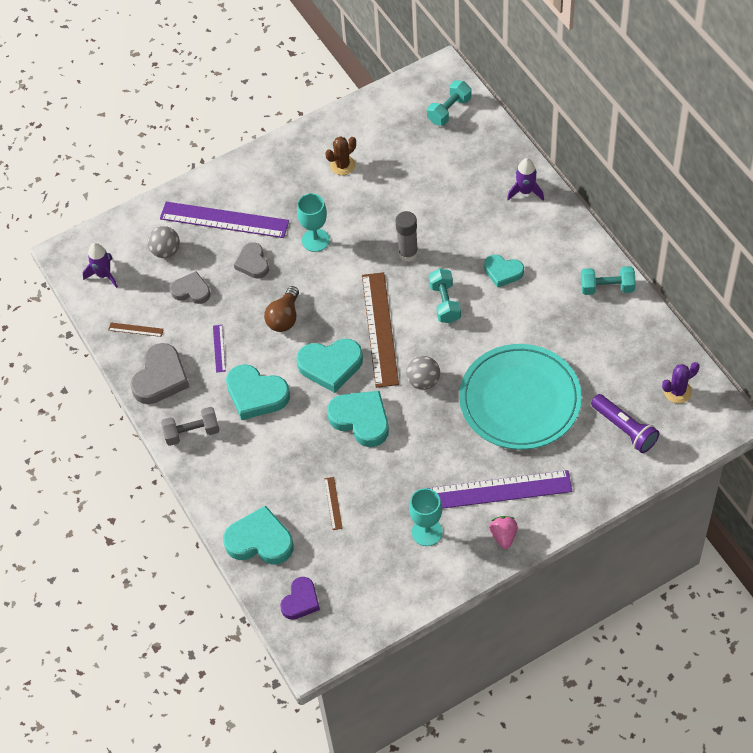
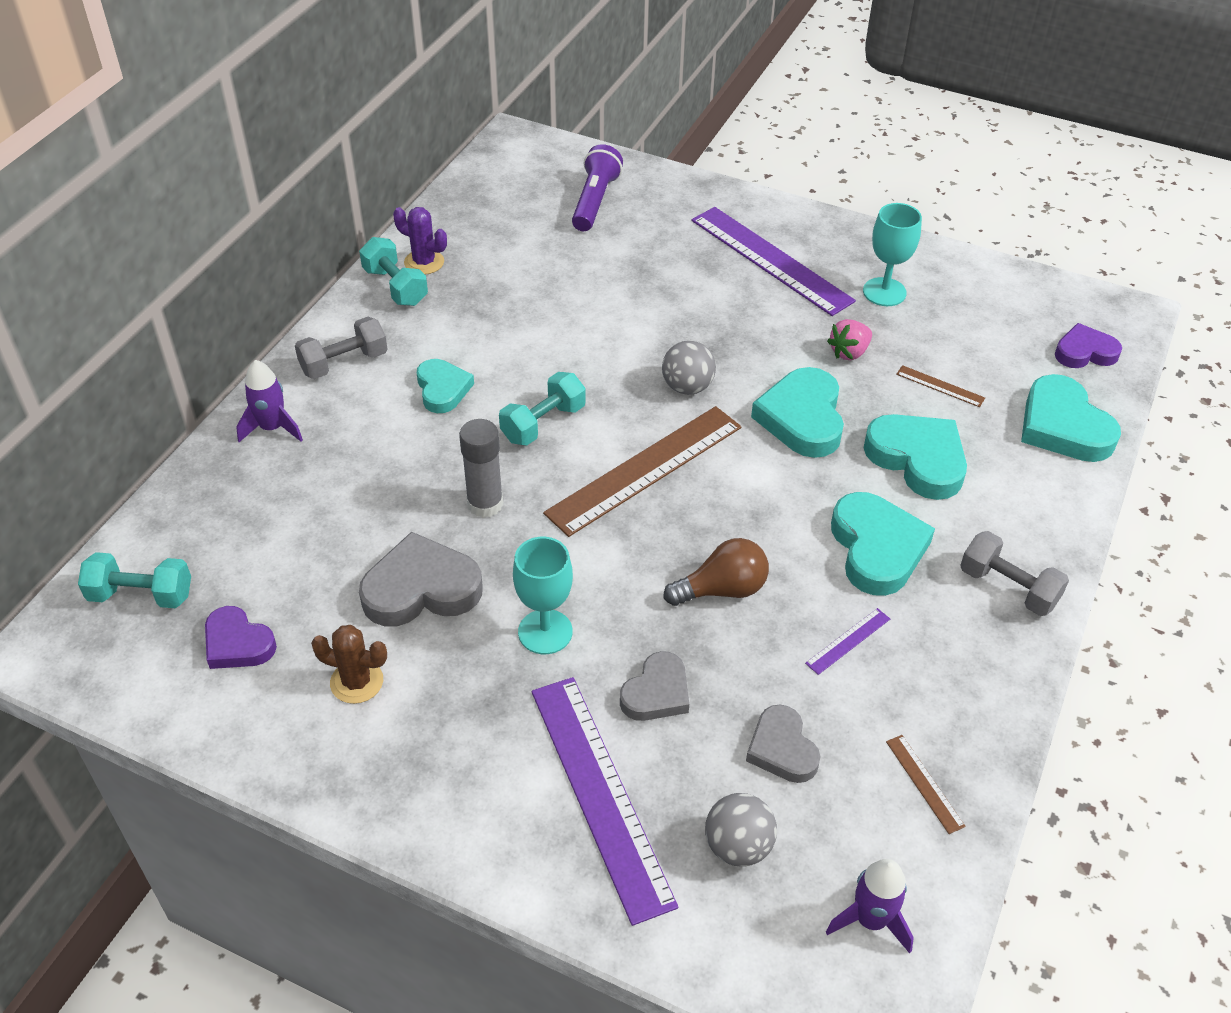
camera: 130 degrees left, 10 degrees down
grey heart [130,343,189,404] -> grey heart moved to [359,532,483,626]
turquoise heart [296,339,363,393] -> turquoise heart moved to [863,414,967,500]
brown ruler [324,477,343,530] -> brown ruler turned 75 degrees clockwise [896,365,985,407]
turquoise plate [459,344,582,450] -> none
pink strawberry [489,516,518,549] -> pink strawberry moved to [827,319,872,360]
purple cactus [662,362,700,403] -> purple cactus moved to [393,207,447,274]
none -> purple heart [205,606,277,669]
none -> grey dumbbell [295,317,388,379]

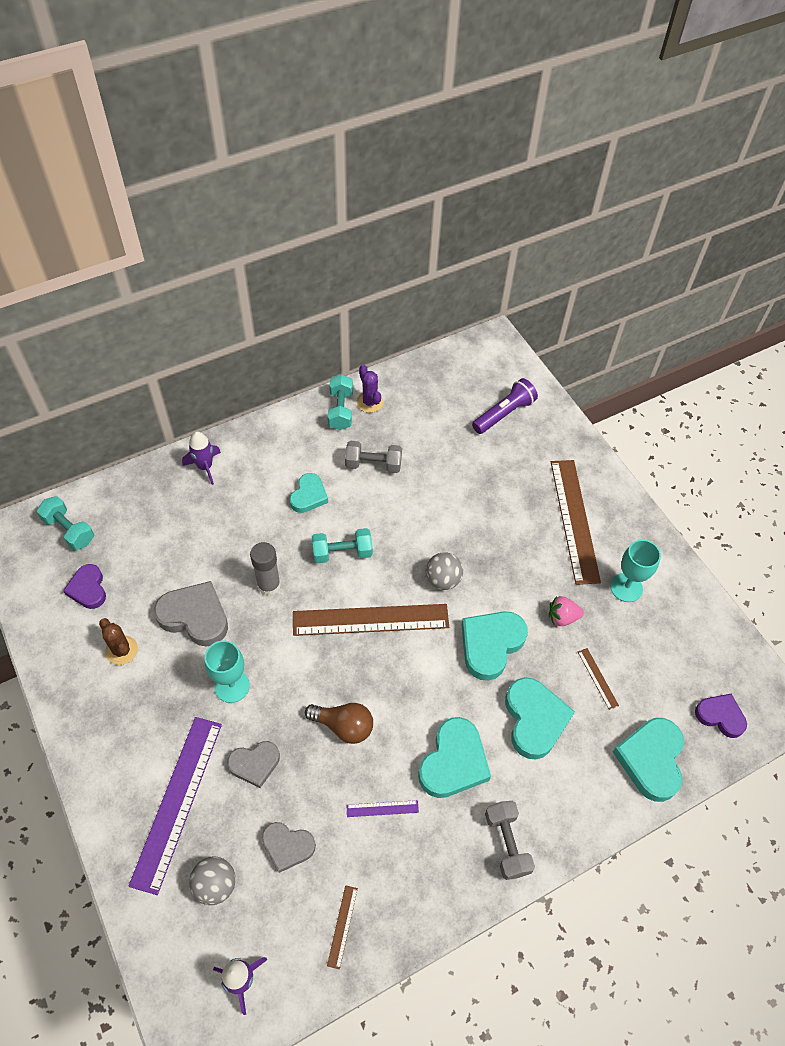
camera: 35 degrees right, 10 degrees up
grey dumbbell [295,317,388,379] -> grey dumbbell moved to [345,441,402,473]
purple ruler [691,207,856,316] -> brown ruler [551,460,601,585]
grey heart [746,704,821,783] -> grey heart turned 90 degrees counterclockwise [262,822,316,873]

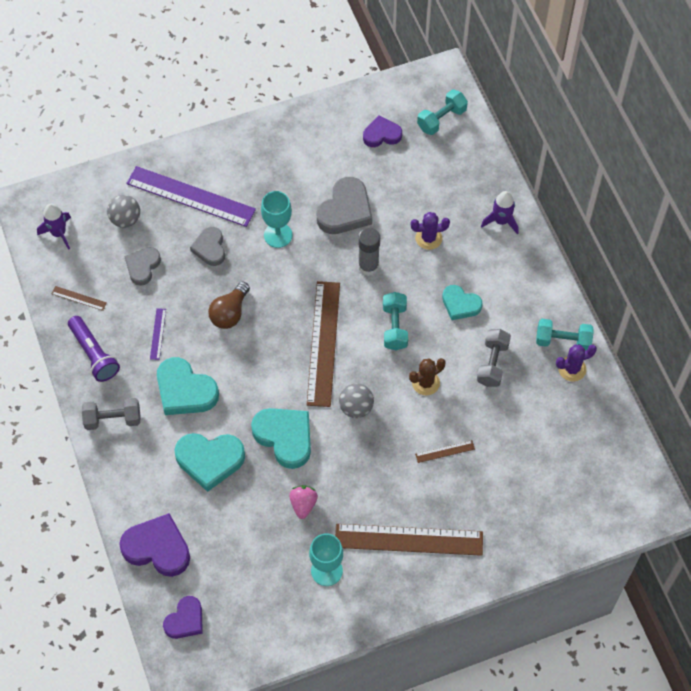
camera: 100 degrees right, 5 degrees up
brown cactus [99,618,138,665] -> brown cactus moved to [409,358,446,395]
purple flashlight [472,378,538,434] -> purple flashlight moved to [68,316,120,382]
brown ruler [578,648,619,710] -> brown ruler moved to [415,440,475,463]
turquoise heart [613,718,684,802] -> purple heart [119,513,190,577]
none -> purple cactus [411,212,450,250]

